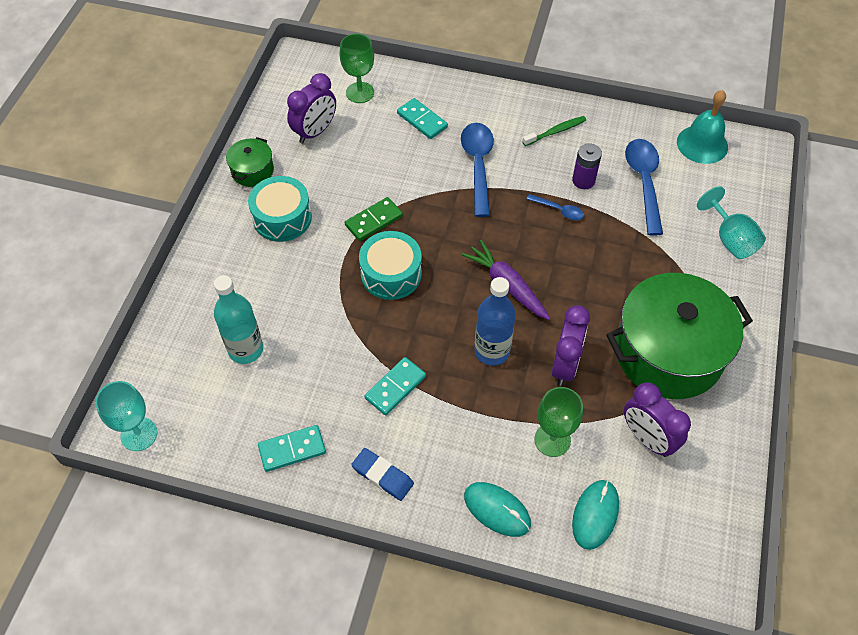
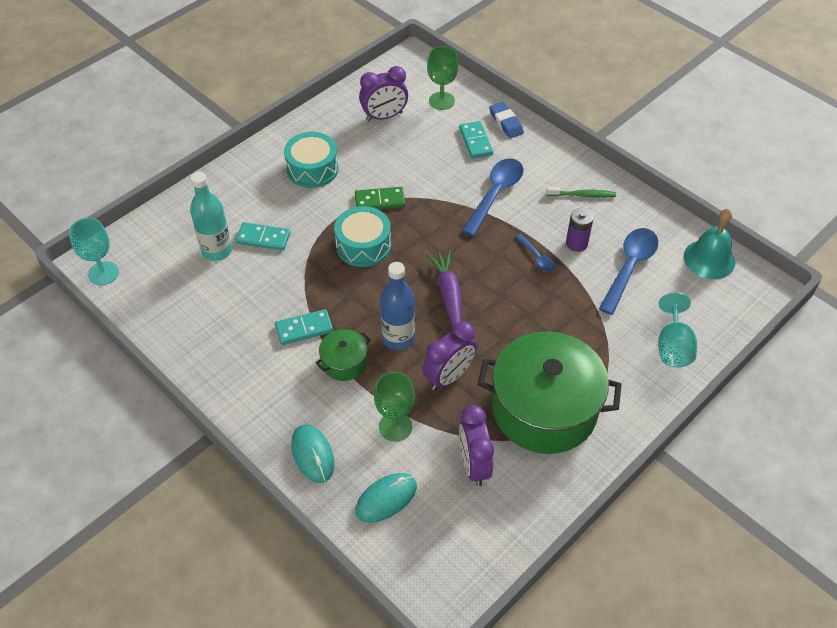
camera: 30 degrees right, 5 degrees down
green pot [226,137,274,187] -> green pot moved to [316,329,371,381]
turquoise domino [258,425,326,472] -> turquoise domino moved to [236,222,290,251]
blue eraser [351,448,414,501] -> blue eraser moved to [489,102,524,138]

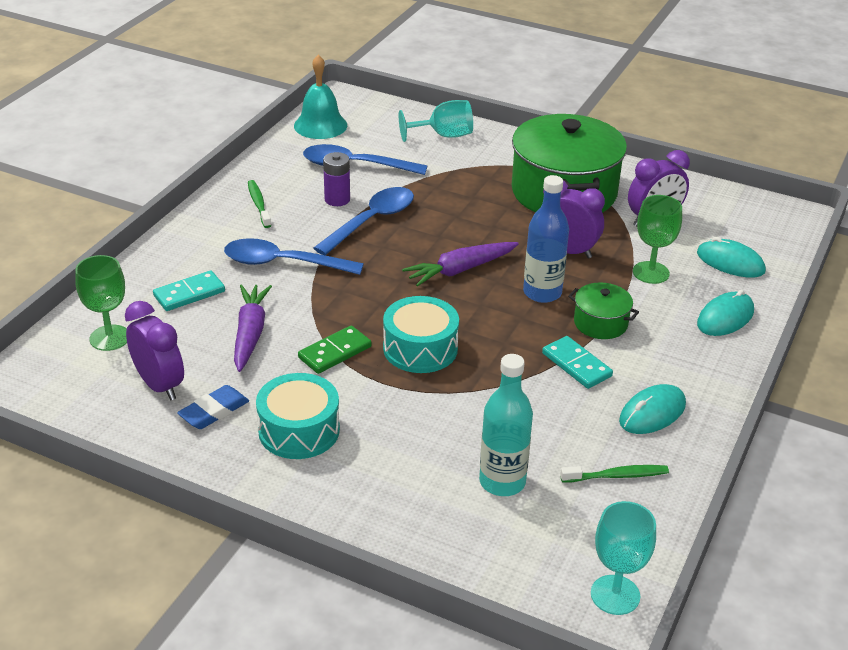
camera: 110 degrees left, 15 degrees down
turquoise domino [236,222,290,251] -> none
green domino [355,187,405,209] -> green domino turned 75 degrees clockwise [298,326,372,374]
blue eraser [489,102,524,138] -> blue eraser moved to [177,385,249,429]
blue spoon [516,234,555,272] -> blue spoon [313,187,414,255], size x1.97
none -> purple carrot [234,285,272,372]
none -> green toothbrush [560,465,669,483]
none -> turquoise mouse [619,384,686,434]

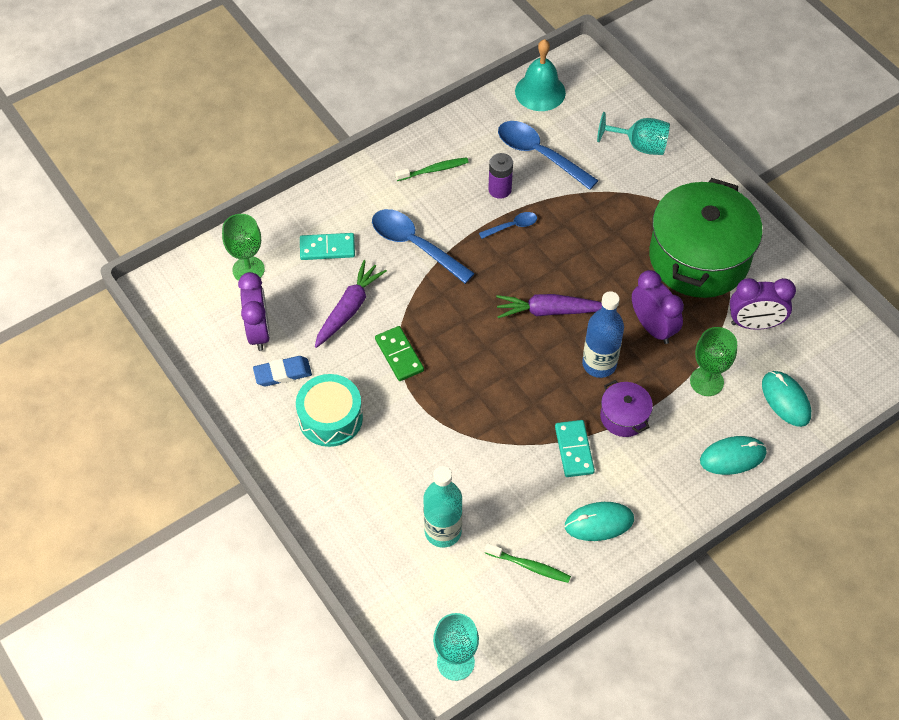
camera: 30 degrees right, 20 degrees up
green toothbrush [248,180,271,228] -> green toothbrush turned 60 degrees clockwise [395,157,469,181]
green domino [298,326,372,374] -> green domino turned 75 degrees clockwise [375,326,424,381]
blue spoon [313,187,414,255] -> blue spoon [479,212,537,239], size x0.51
turquoise drum [383,296,459,373] -> none
green pot [568,283,639,339] -> purple pot [600,380,653,437]

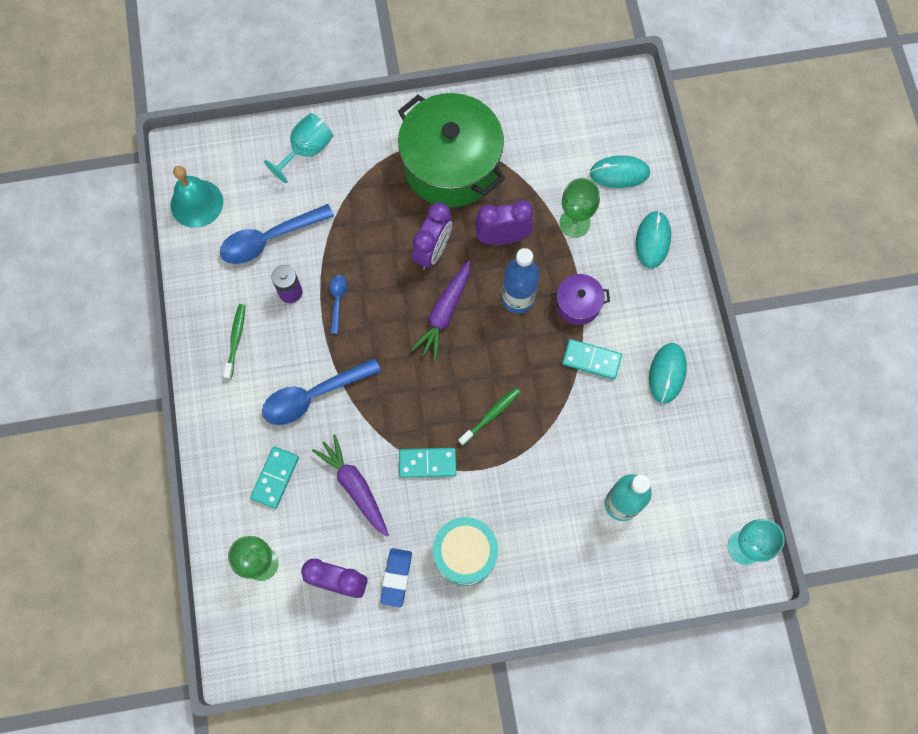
camera: 65 degrees left, 15 degrees up
green domino [375,326,424,381] -> turquoise domino [399,448,456,478]
green toothbrush [485,543,571,583] -> green toothbrush moved to [458,387,520,446]
purple clock [730,278,796,330] -> purple clock moved to [412,202,452,270]

